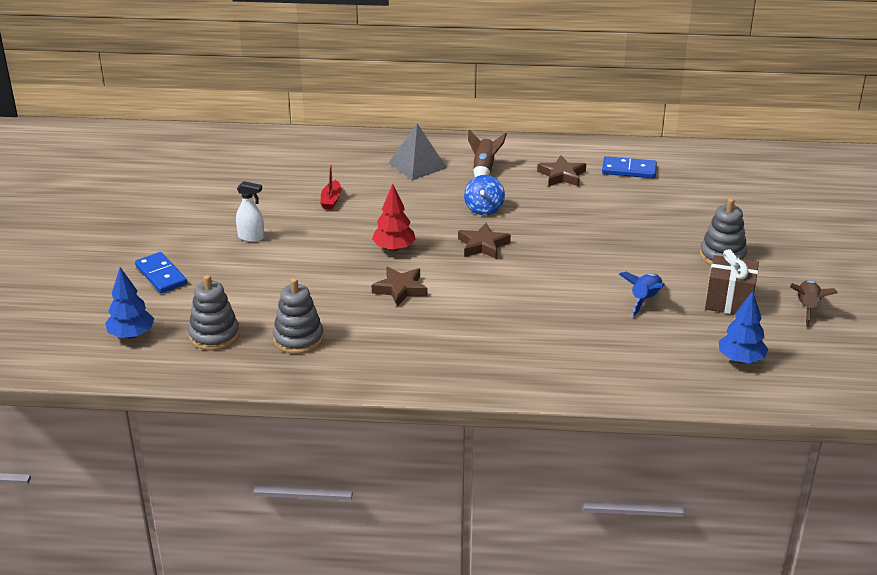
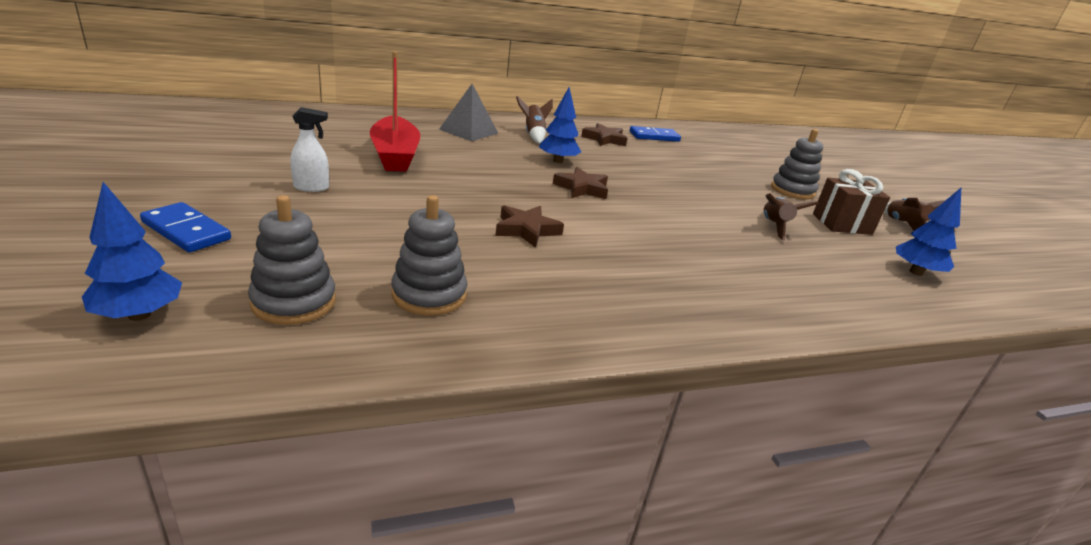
camera: 25 degrees left, 5 degrees down
red boat [320,164,341,209] -> red boat [370,51,420,172], size x2.23
red tree [372,184,416,252] -> none
blue spinning top [464,175,505,215] -> blue tree [539,87,581,163]
blue rocket [619,272,665,317] -> brown rocket [764,193,819,241]

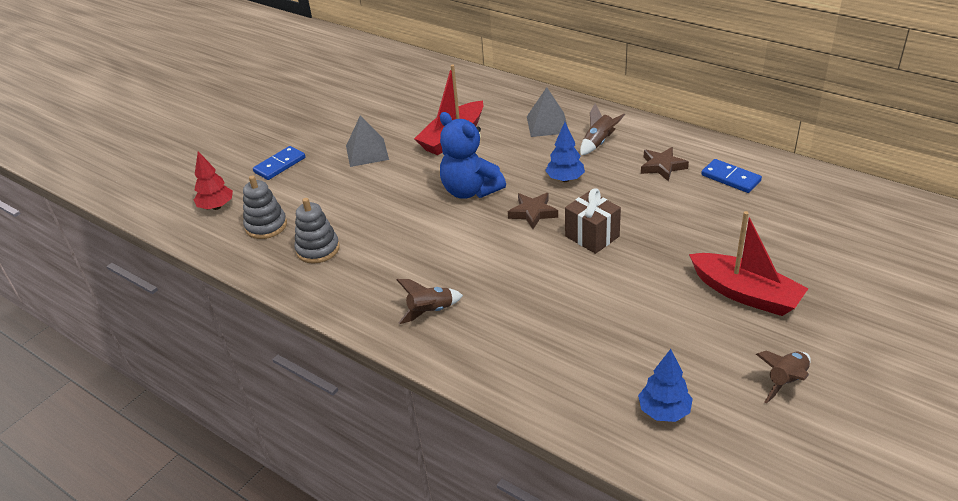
camera: 60 degrees right, 10 degrees up
blue tree [82,182,182,321] -> red tree [194,151,233,210]
blue domino [140,202,231,252] -> blue domino turned 45 degrees clockwise [253,146,305,180]
white spray bottle [290,107,329,192] -> grey pyramid [346,115,389,167]
brown star [495,205,564,248] -> none
brown rocket [764,193,819,241] -> brown rocket moved to [397,279,463,324]
grey stacking toy [771,129,823,199] -> red boat [689,211,809,316]
brown gift [813,169,890,235] -> brown gift moved to [565,188,621,254]
none -> blue teddy bear [440,112,506,199]

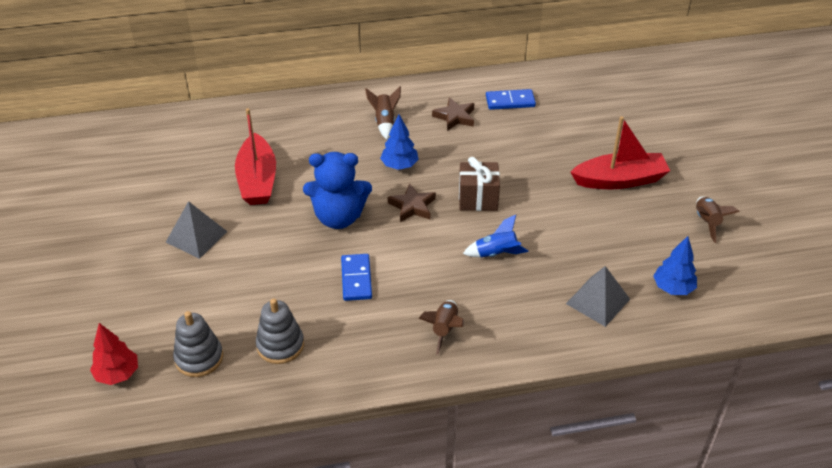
camera: 50 degrees left, 5 degrees up
blue domino [253,146,305,180] -> blue domino moved to [341,254,372,301]
grey pyramid [527,87,568,137] -> grey pyramid moved to [566,266,630,327]
none -> blue rocket [463,215,529,257]

